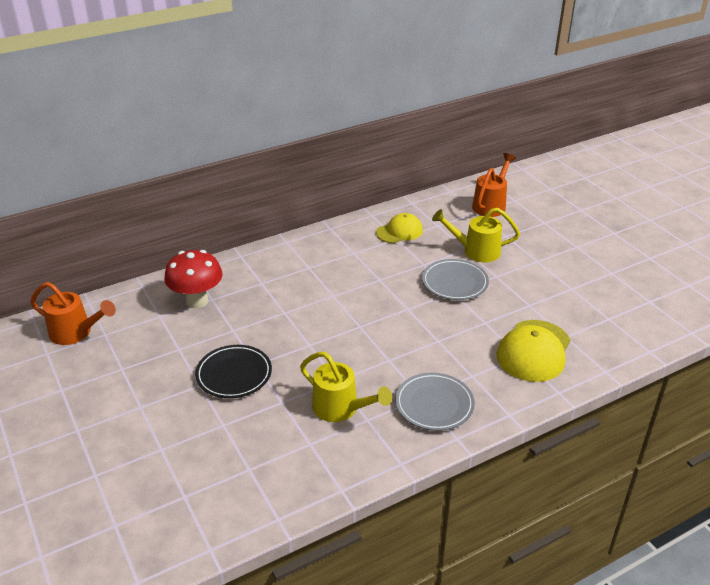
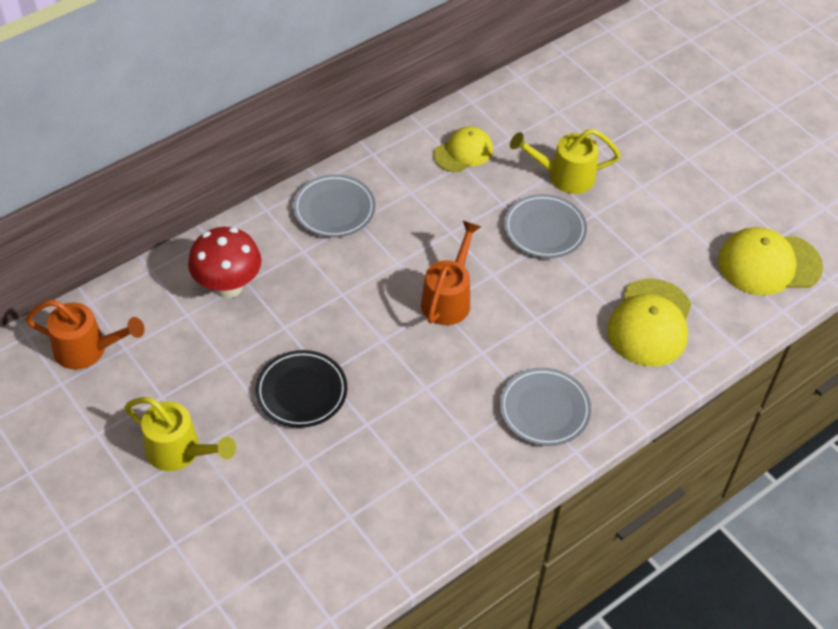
camera: 10 degrees left, 15 degrees up
yellow watering can [300,352,392,422] -> yellow watering can moved to [124,397,236,471]
orange watering can [472,153,516,217] -> orange watering can moved to [421,221,481,325]
none -> grey plate [293,174,376,238]
none -> yellow cap [718,227,823,295]

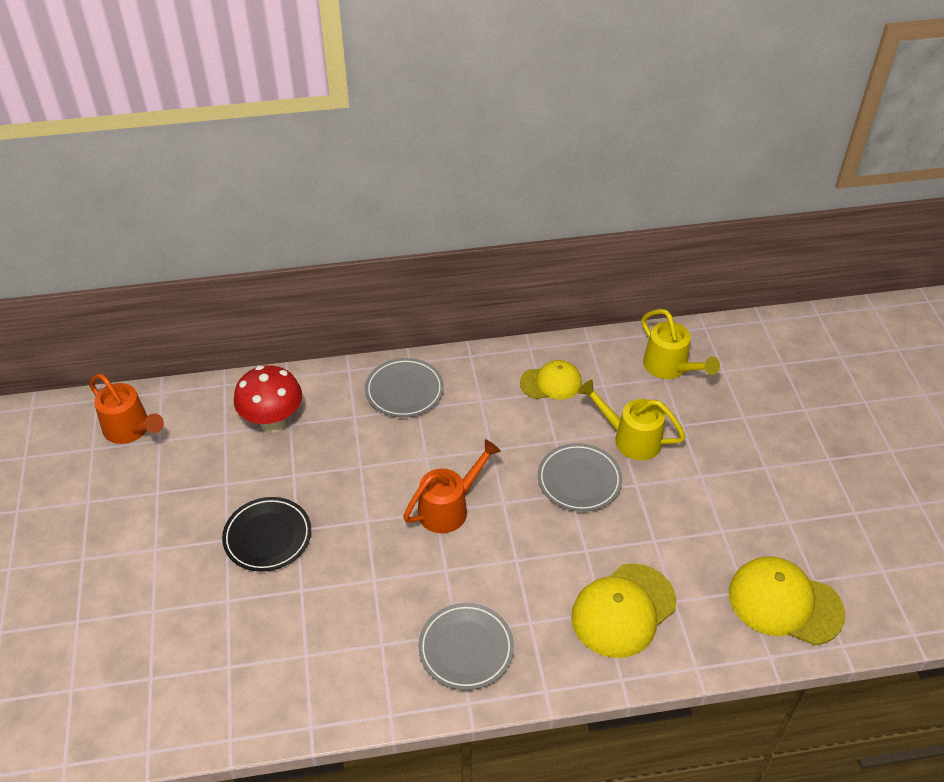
camera: 30 degrees right, 5 degrees down
yellow watering can [124,397,236,471] -> yellow watering can moved to [642,309,720,379]

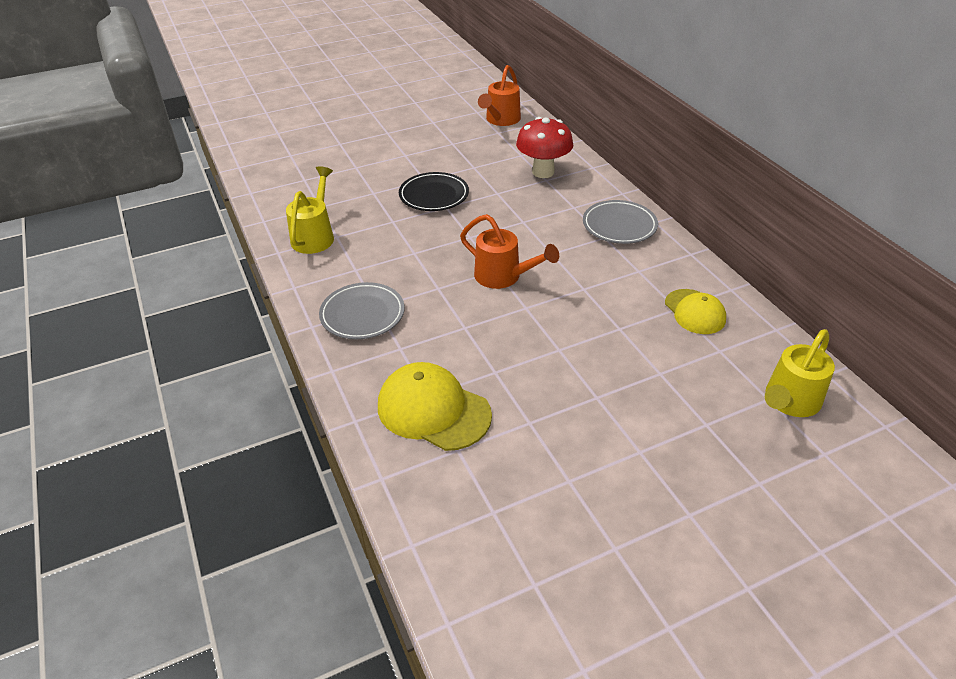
camera: 75 degrees right, 5 degrees down
grey plate [538,443,623,512] -> none
yellow watering can [578,380,686,461] -> yellow watering can moved to [286,166,334,254]
yellow cap [729,556,845,645] -> none

